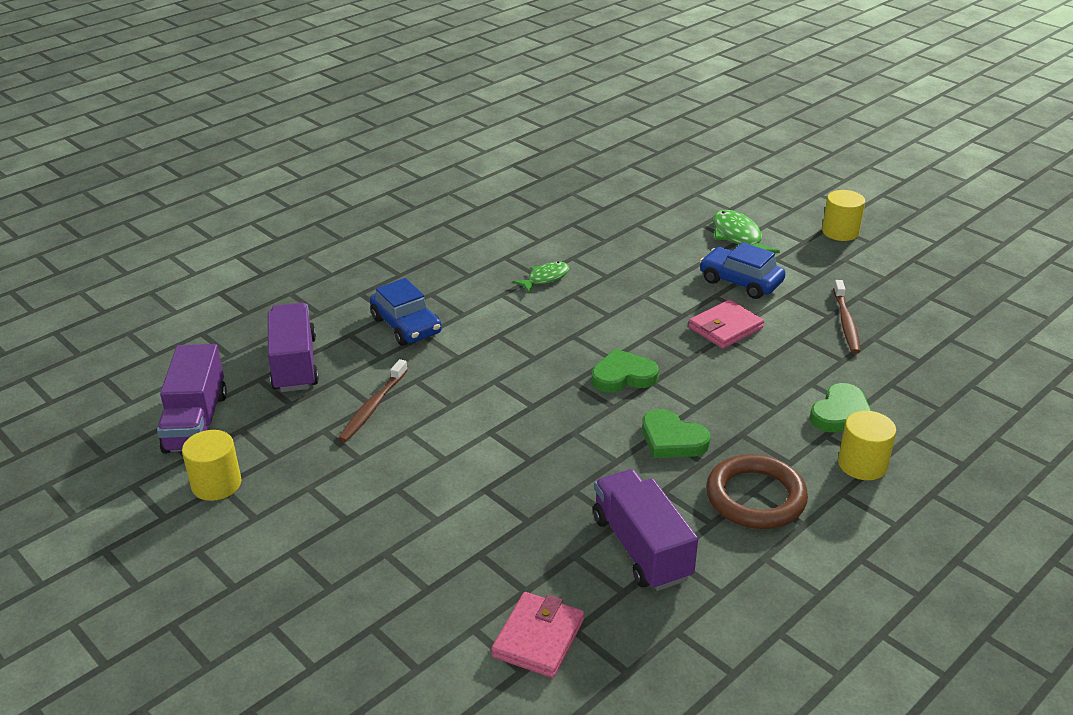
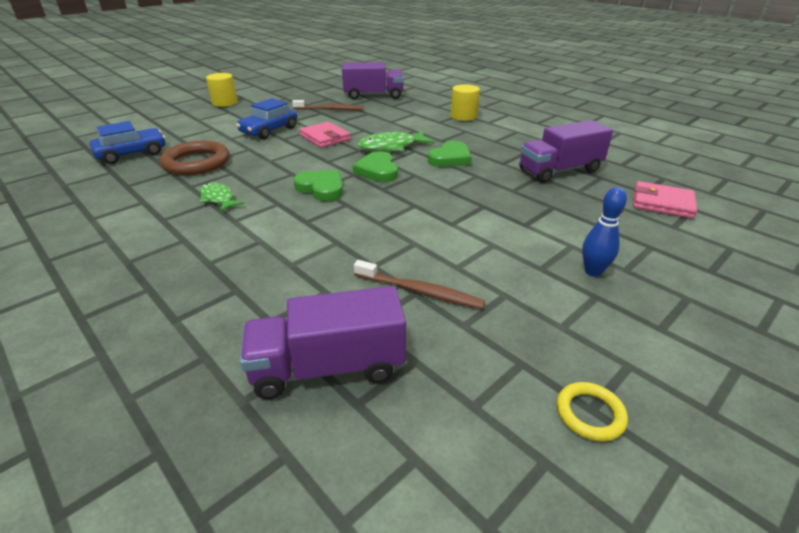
camera: 90 degrees left, 0 degrees up
purple truck [157,344,227,454] -> purple truck moved to [342,62,404,99]
yellow cylinder [182,430,241,501] -> yellow ring [557,382,628,442]
blue car [370,278,442,346] -> blue car moved to [90,121,166,164]
brown ring [706,454,808,529] -> brown ring moved to [160,141,229,175]
green fish [713,210,780,253] -> green fish moved to [358,131,435,152]
green heart [810,383,871,432] -> green heart moved to [293,170,343,201]
none -> blue bowling pin [582,187,627,277]

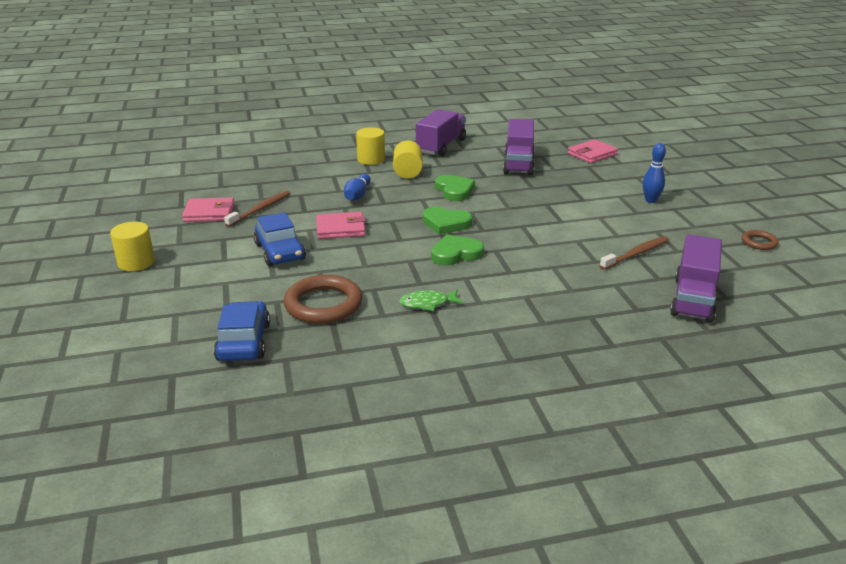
camera: 60 degrees left, 5 degrees down
purple truck [342,62,404,99] -> purple truck moved to [416,109,466,156]
green fish [358,131,435,152] -> none
yellow ring [557,382,628,442] -> brown ring [742,230,779,250]
none -> pink wallet [182,197,235,222]
none -> blue bowling pin [344,174,371,200]
none -> yellow cylinder [393,141,422,179]

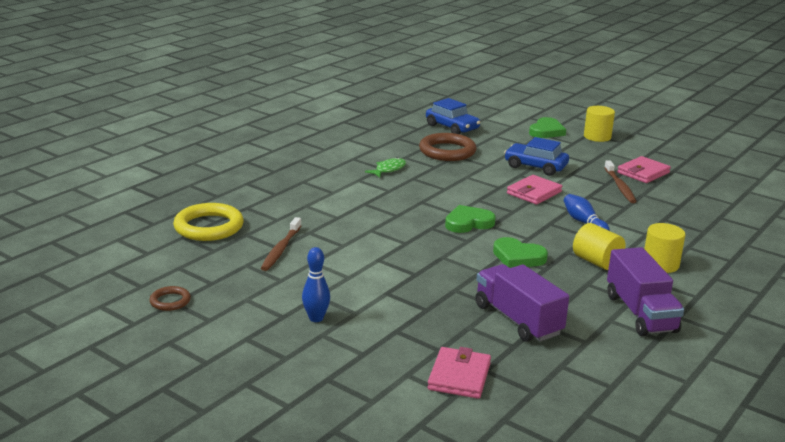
camera: 140 degrees right, 5 degrees down
green heart [431,235,484,266] -> green heart moved to [529,117,566,138]
purple truck [670,234,722,322] -> yellow ring [173,203,244,241]

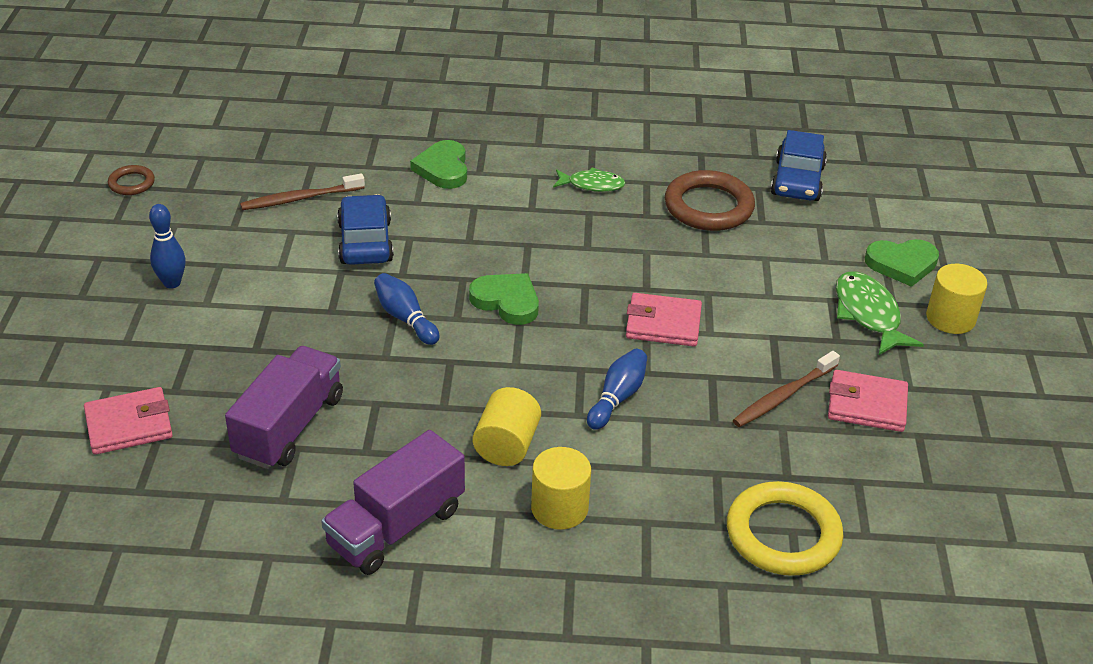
camera: 55 degrees right, 15 degrees up
yellow ring [173,203,244,241] -> yellow ring moved to [727,481,843,576]
green heart [493,237,548,268] -> green heart moved to [410,140,467,189]
blue car [504,137,569,176] -> blue car moved to [337,194,394,265]
none -> blue bowling pin [374,273,440,345]
none -> green fish [836,271,924,356]

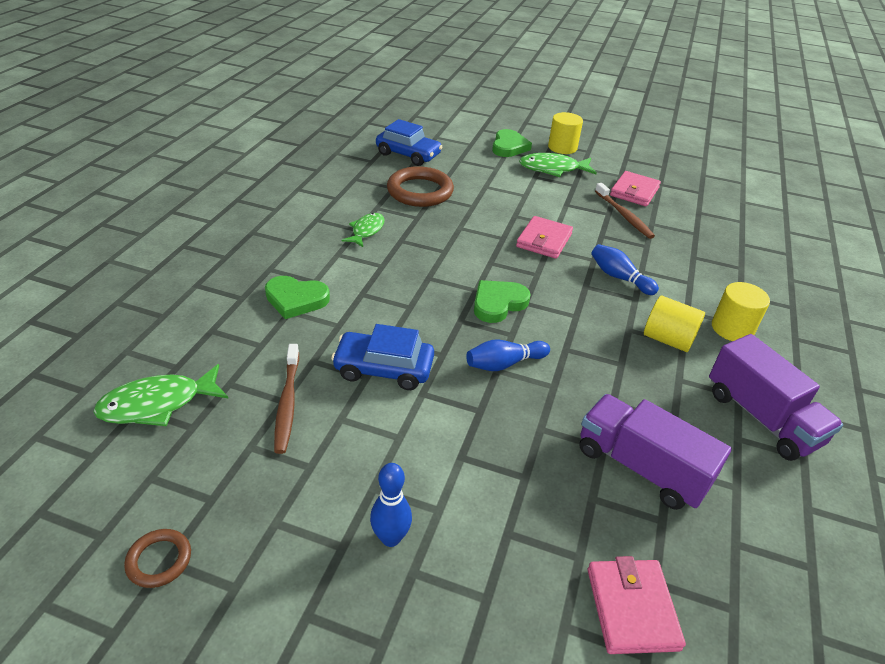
camera: 75 degrees left, 0 degrees up
yellow ring [727,481,843,576] -> none
none -> green fish [94,364,228,426]

